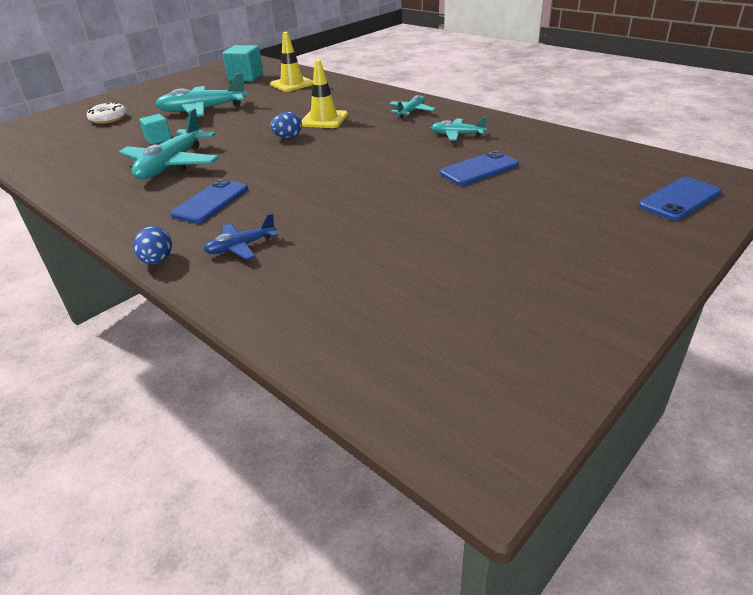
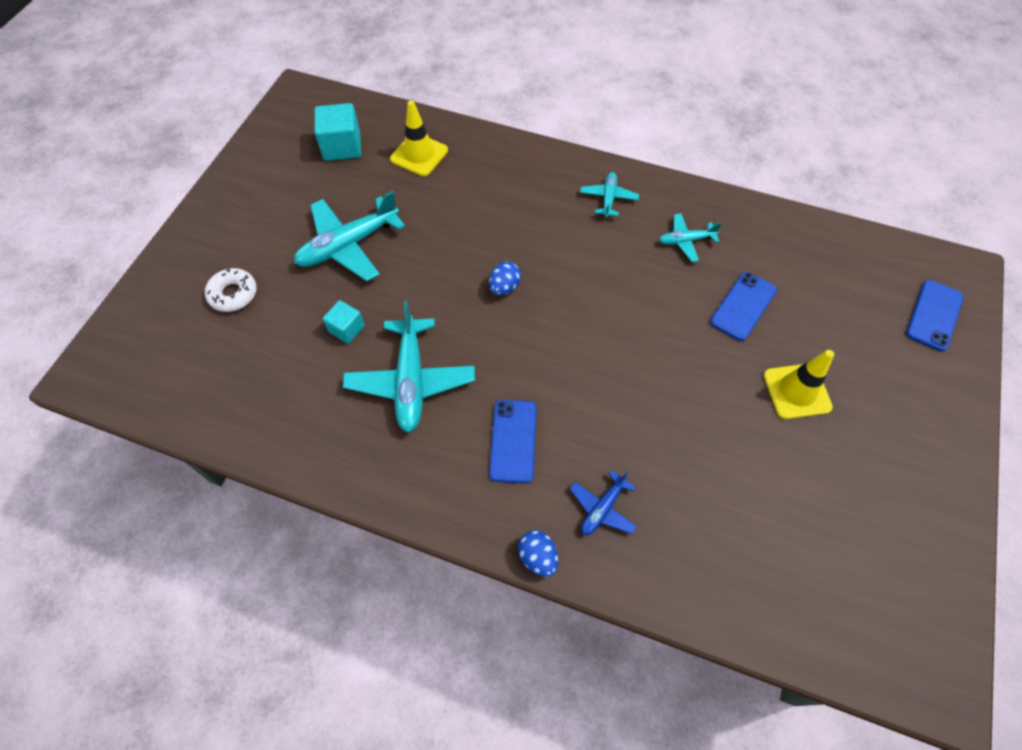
camera: 25 degrees left, 25 degrees up
yellow traffic cone [301,60,348,128] -> yellow traffic cone moved to [764,350,834,419]

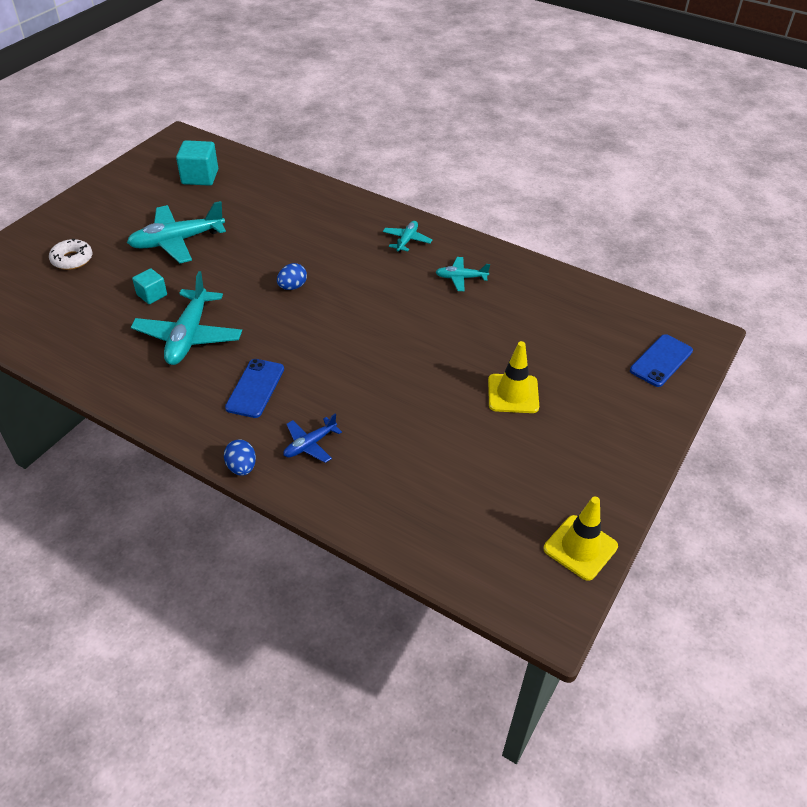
camera: 10 degrees right, 15 degrees down
yellow traffic cone [390,101,448,176] -> yellow traffic cone moved to [544,497,618,581]
blue phone [710,272,777,341] -> none

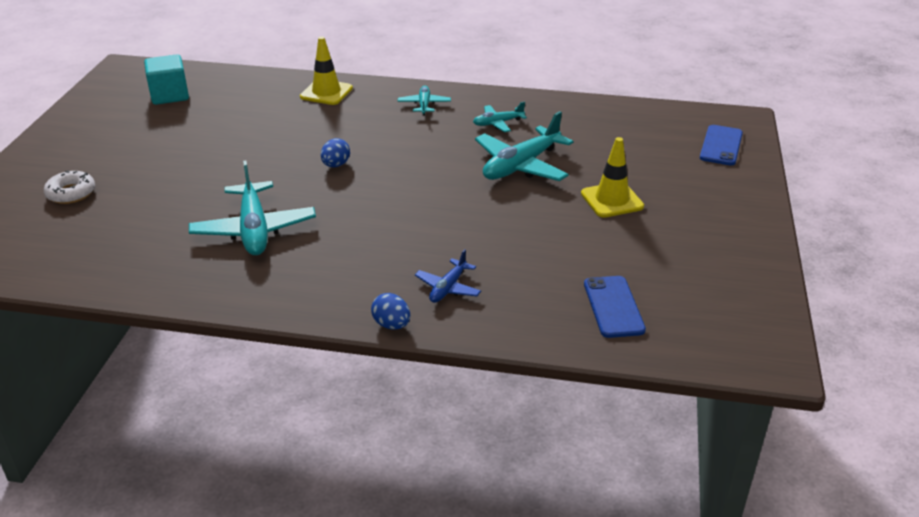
camera: 20 degrees left, 10 degrees down
turquoise plane [127,201,226,263] -> turquoise plane moved to [475,111,574,181]
turquoise cube [132,268,167,304] -> none
blue phone [225,359,284,418] -> blue phone moved to [584,276,646,338]
yellow traffic cone [544,497,618,581] -> yellow traffic cone moved to [300,37,353,105]

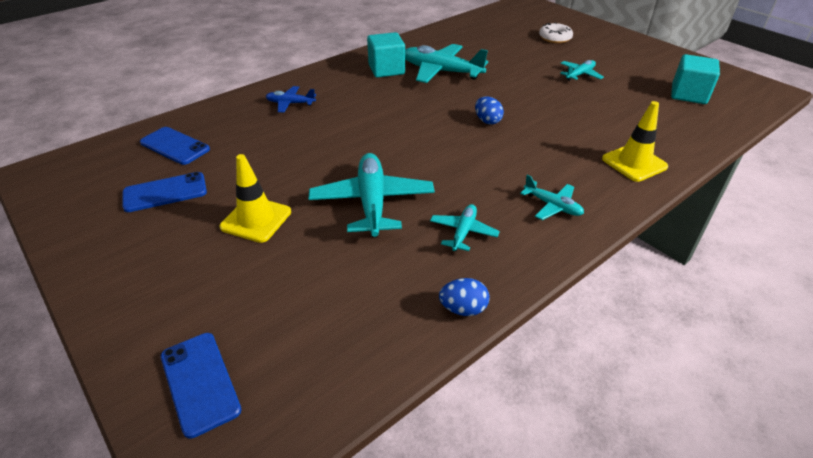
camera: 130 degrees right, 5 degrees up
blue egg [371,293,410,330] -> blue egg moved to [439,278,490,316]
blue plane [415,249,481,303] -> blue plane turned 60 degrees counterclockwise [265,86,316,113]
none -> blue phone [123,172,207,212]
none -> turquoise cube [367,32,405,78]
none -> turquoise plane [560,60,604,81]

